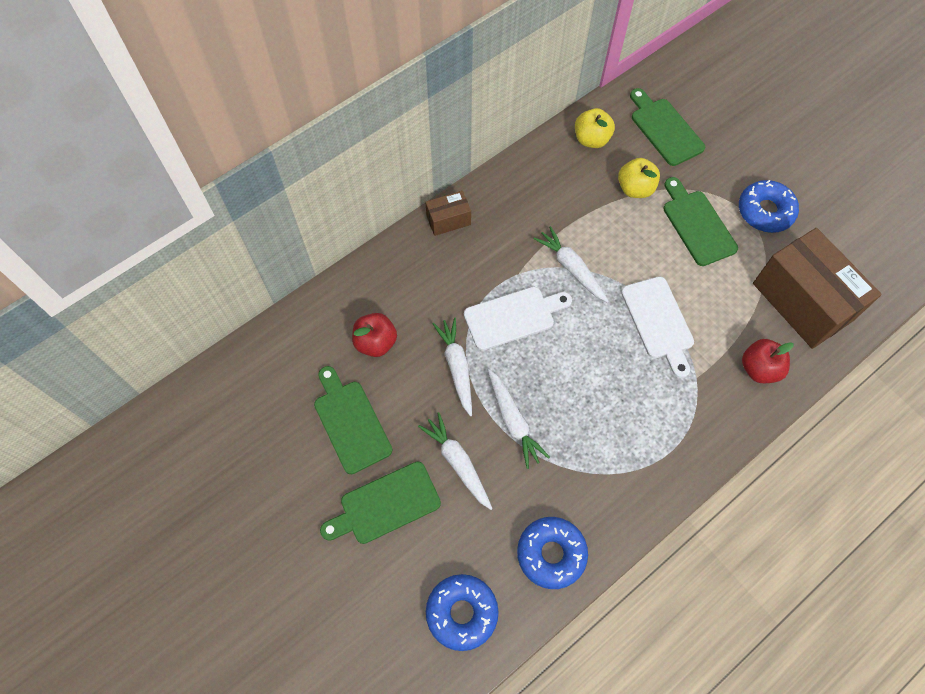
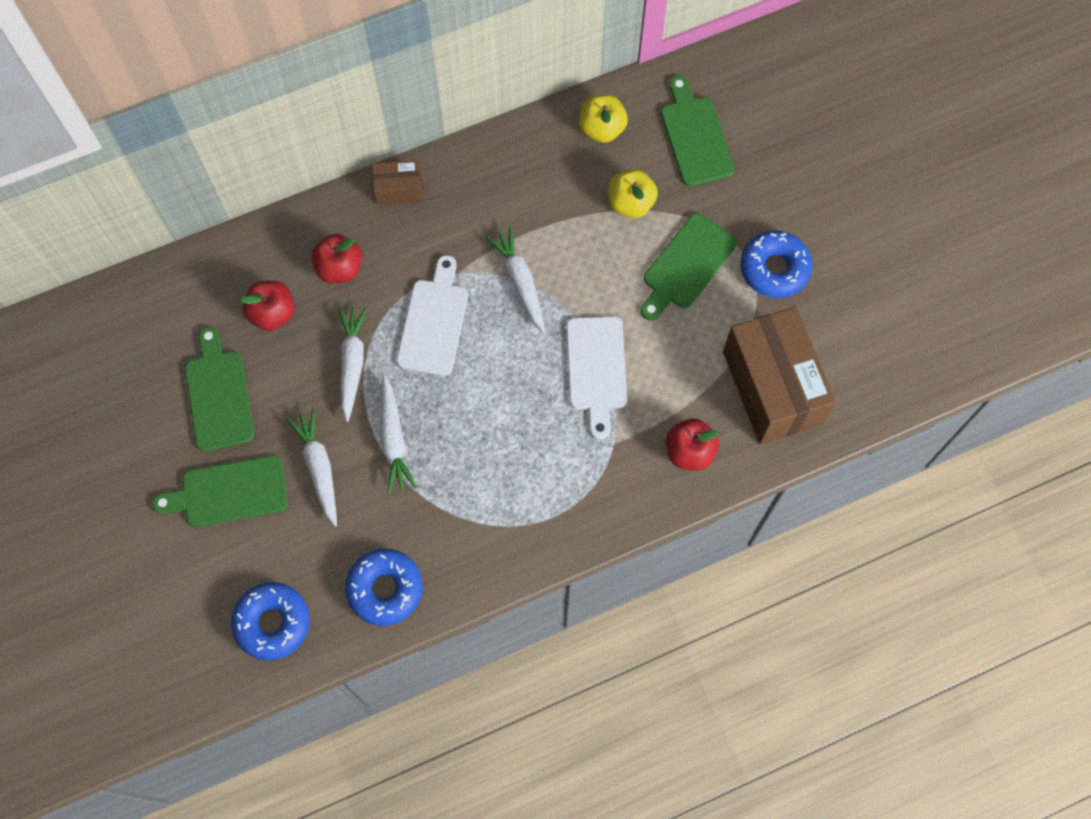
camera: 15 degrees right, 5 degrees up
white cutting board [464,287,572,351] -> white cutting board turned 75 degrees counterclockwise [397,255,468,376]
green cutting board [663,177,738,266] -> green cutting board turned 135 degrees counterclockwise [641,213,737,321]
none -> red apple [311,234,363,284]

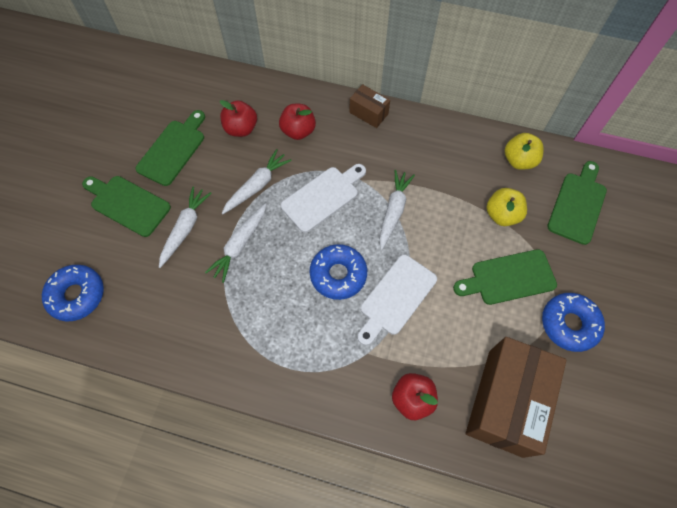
camera: 40 degrees right, 5 degrees down
blue donut [345,549,423,626] -> blue donut moved to [310,244,367,300]

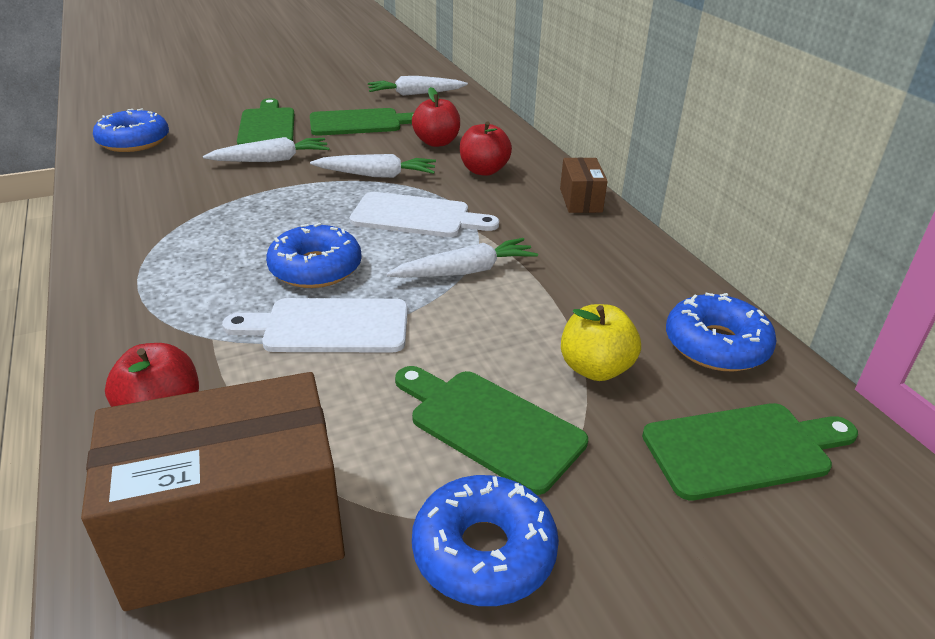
camera: 50 degrees right, 30 degrees down
white carrot [205,203,266,283] -> white carrot moved to [368,76,468,96]
yellow apple [505,133,544,170] -> blue donut [666,293,777,371]

